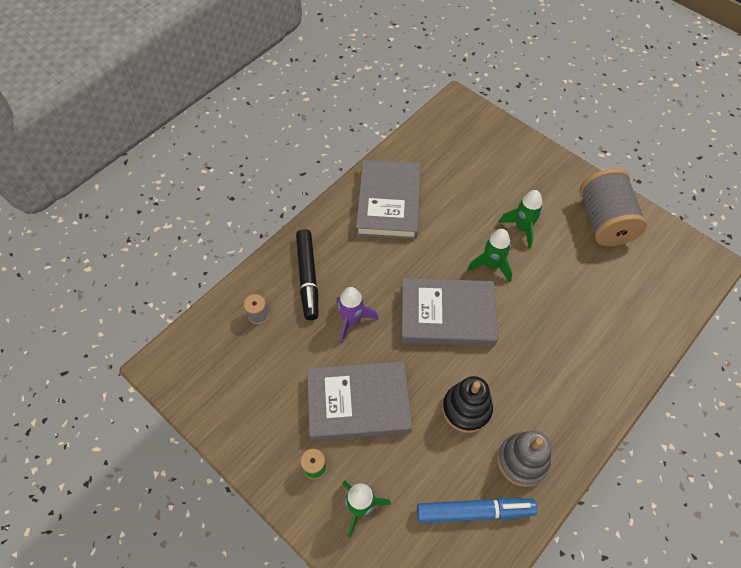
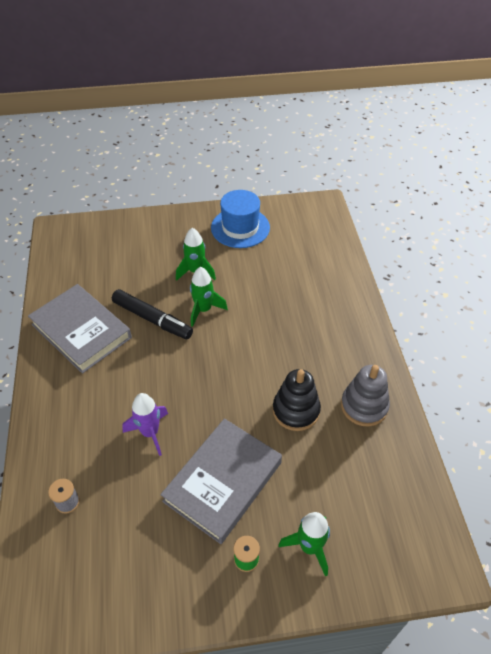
camera: 50 degrees left, 10 degrees down
black marker [296,229,318,320] -> black marker moved to [112,289,193,339]
grey book [401,278,498,346] -> none
blue marker [417,498,537,523] -> none
grey spool [580,168,647,246] -> blue hat [211,190,270,248]

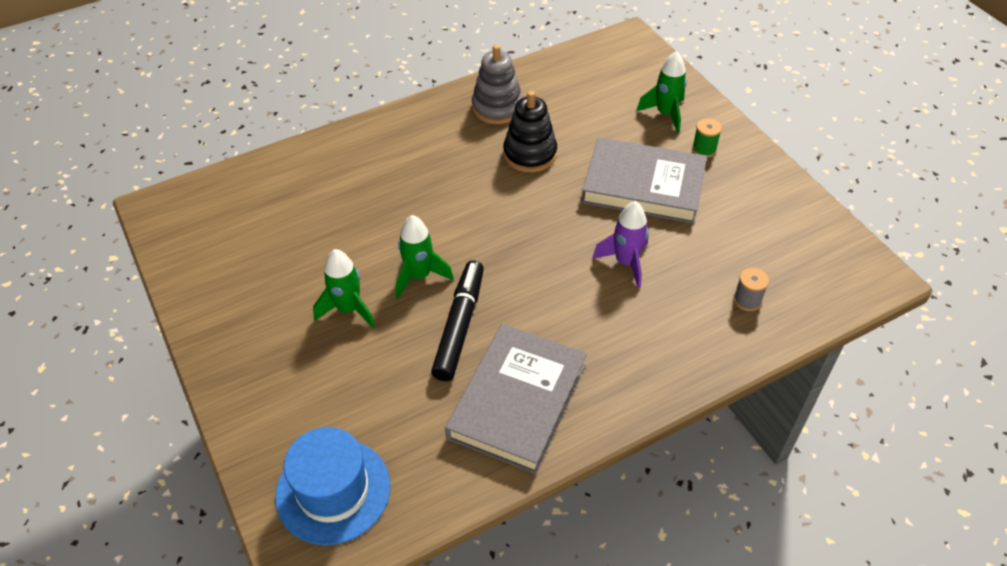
camera: 110 degrees left, 0 degrees up
blue hat [211,190,270,248] -> blue hat moved to [275,427,390,545]

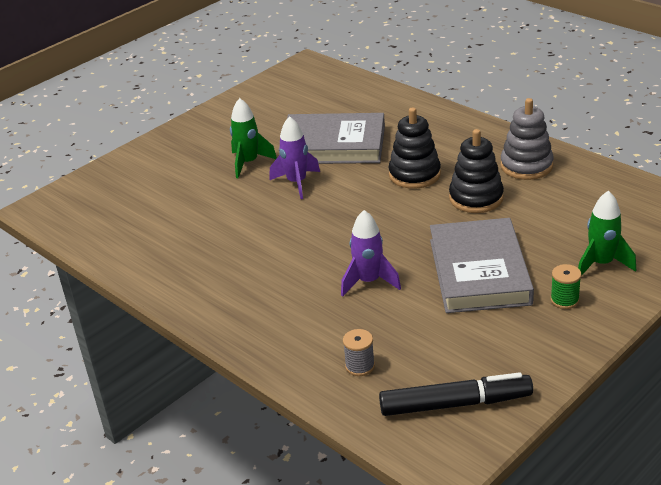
camera: 75 degrees right, 15 degrees down
blue hat [275,427,390,545] -> none
green rocket [396,215,454,298] -> purple rocket [270,116,320,199]
black marker [431,260,484,381] -> black marker moved to [379,372,533,416]
grey book [445,324,587,474] -> grey book moved to [279,113,385,164]
none -> black stacking toy [389,108,441,189]

